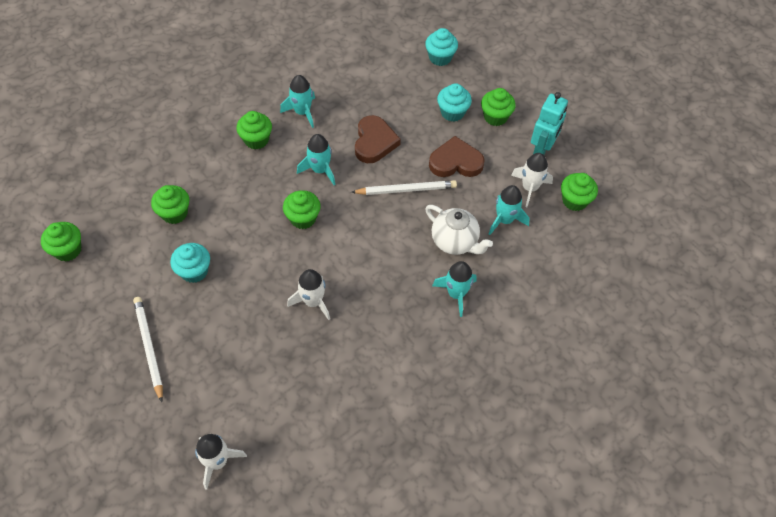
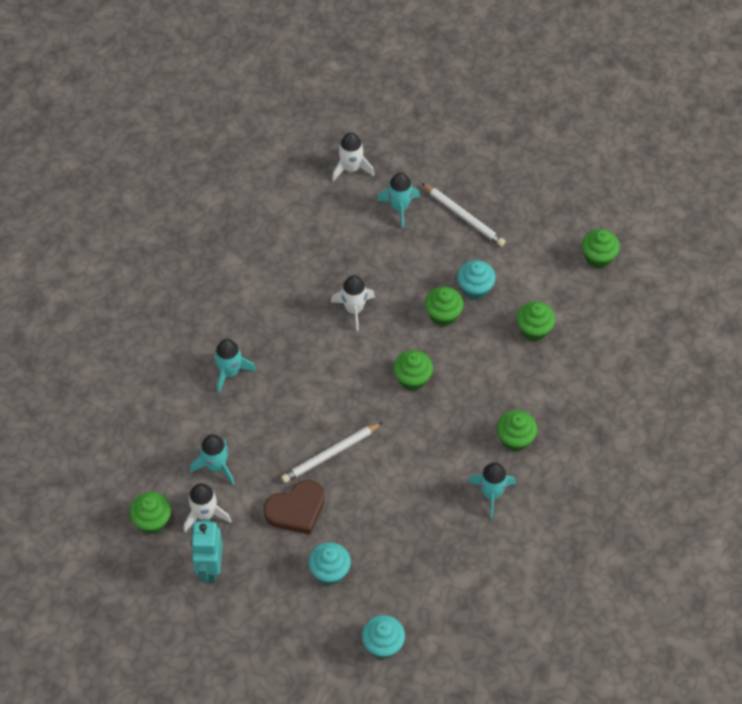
camera: 155 degrees right, 0 degrees up
turquoise rocket [297,134,336,185] -> turquoise rocket moved to [377,172,420,228]
brown heart [355,115,401,163] -> none
white teapot [425,205,493,255] -> none
green cupcake [481,88,516,126] -> green cupcake moved to [425,287,464,326]

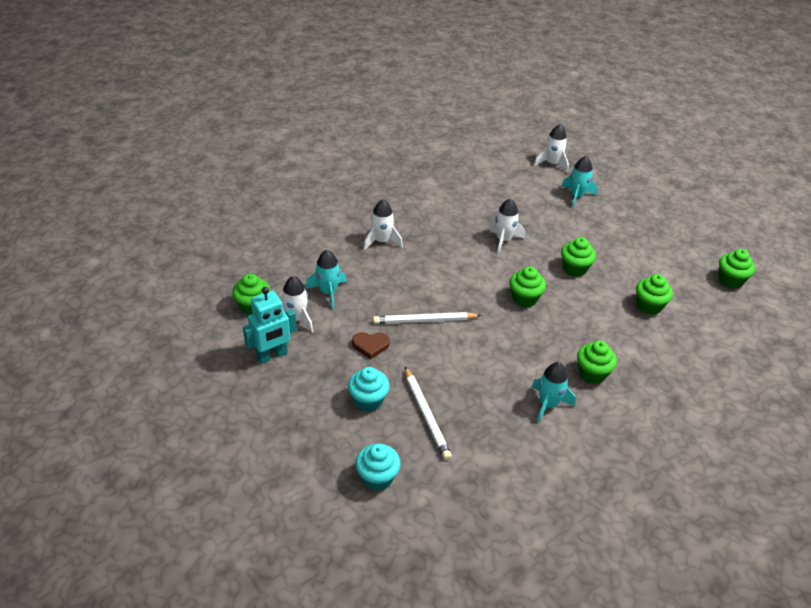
camera: 25 degrees right, 15 degrees down
turquoise robot [191,519,223,583] -> turquoise robot turned 150 degrees counterclockwise [243,287,297,364]
turquoise rocket [214,339,256,393] -> white rocket [363,199,403,250]
brown heart [263,480,325,535] -> brown heart [352,332,390,359], size x0.63
white pencil [422,183,506,246] -> white pencil moved to [405,367,452,460]
turquoise cupcake [457,260,496,300] -> none

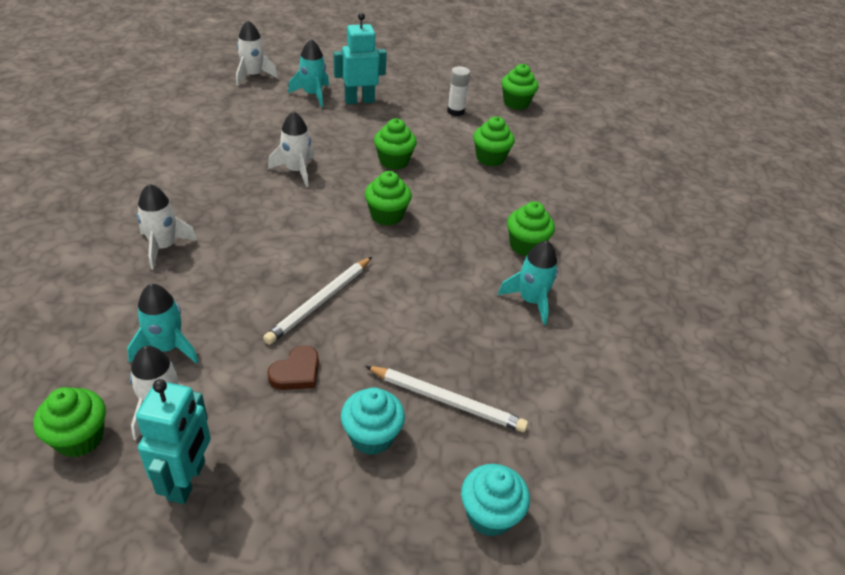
camera: 50 degrees left, 0 degrees up
none -> turquoise robot [334,13,387,104]
none -> white glue stick [447,66,470,116]

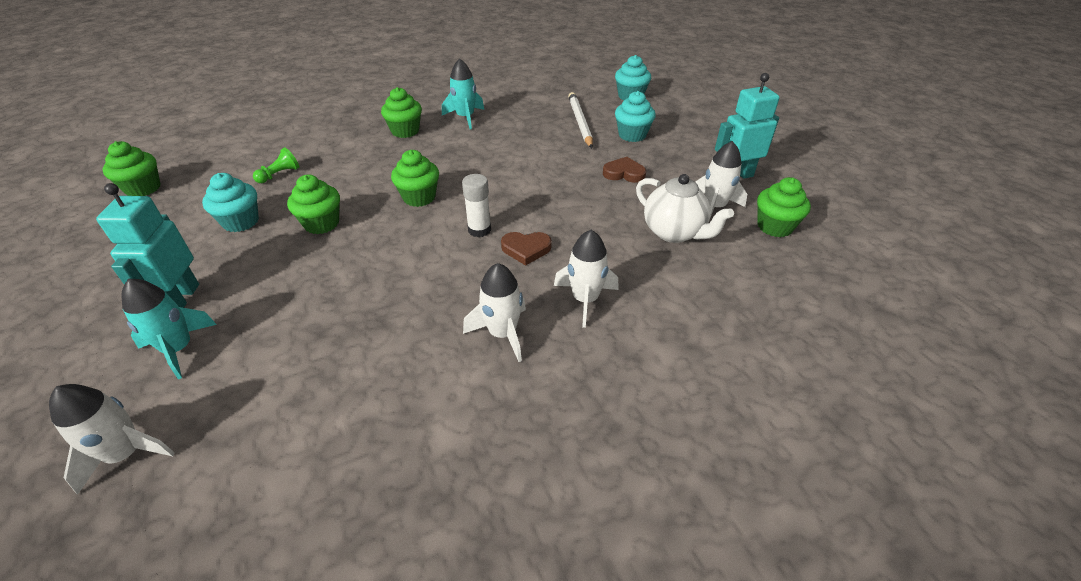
camera: 115 degrees left, 0 degrees up
turquoise rocket [127,284,199,364] -> white teapot [636,174,734,243]
white pencil [263,257,372,345] -> none
white rocket [268,111,315,187] -> white rocket moved to [463,263,526,362]
turquoise robot [334,13,387,104] -> turquoise robot turned 45 degrees clockwise [96,183,199,308]
white glue stick [447,66,470,116] -> white glue stick moved to [462,174,491,237]
green cupcake [473,116,515,167] -> green pawn [253,148,299,183]
none -> turquoise cupcake [202,173,259,232]
none -> brown heart [501,232,552,265]

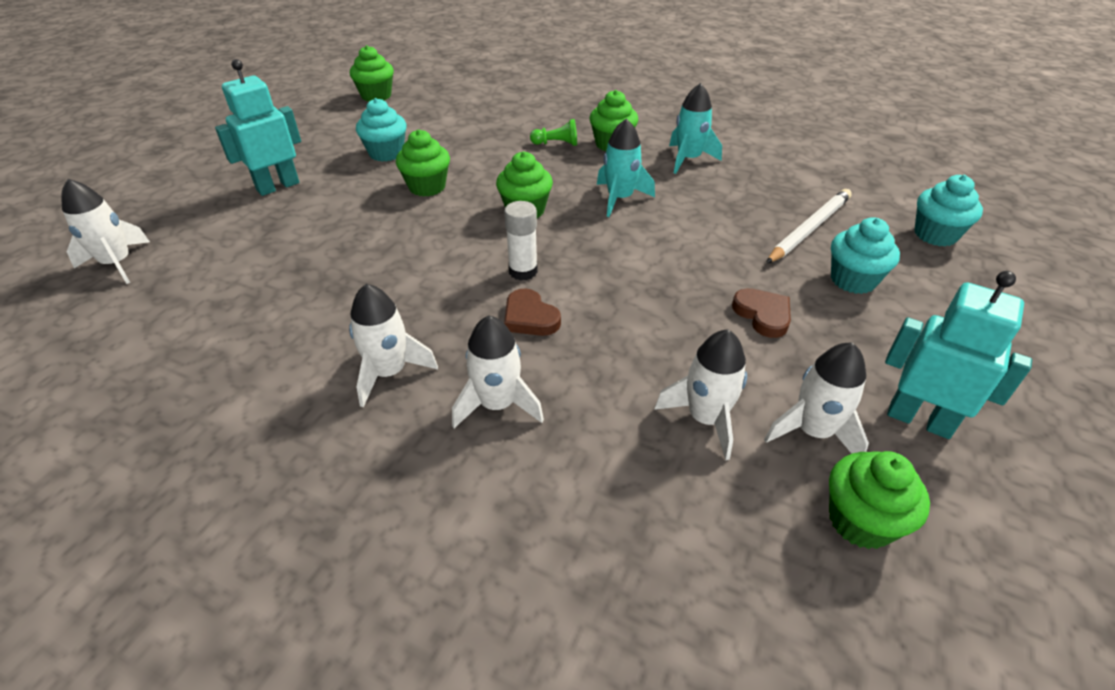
camera: 50 degrees right, 0 degrees up
turquoise rocket [122,278,217,379] -> turquoise rocket moved to [597,119,655,217]
green pawn [253,148,299,183] -> green pawn moved to [530,119,577,146]
white teapot [636,174,734,243] -> white rocket [654,330,747,460]

